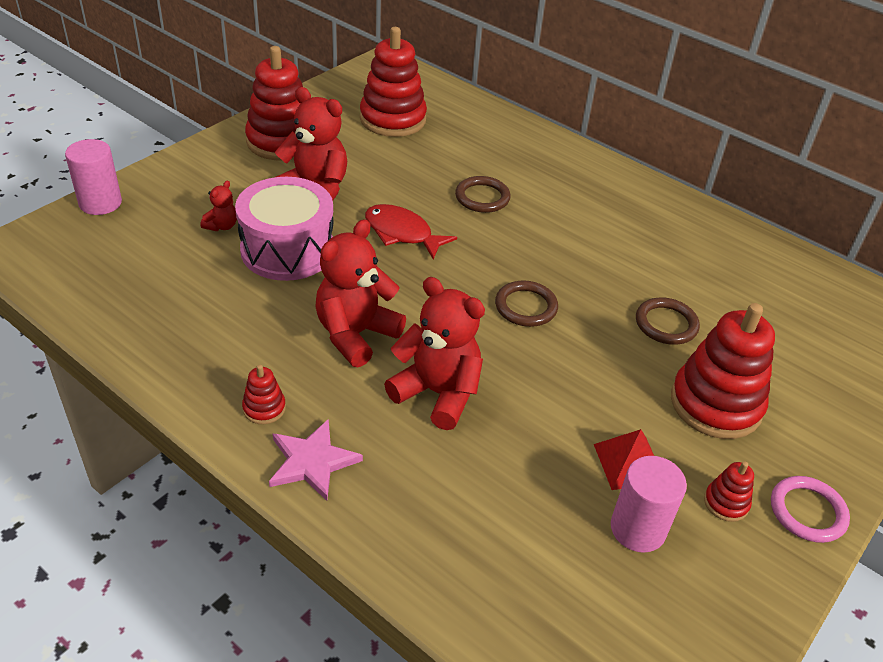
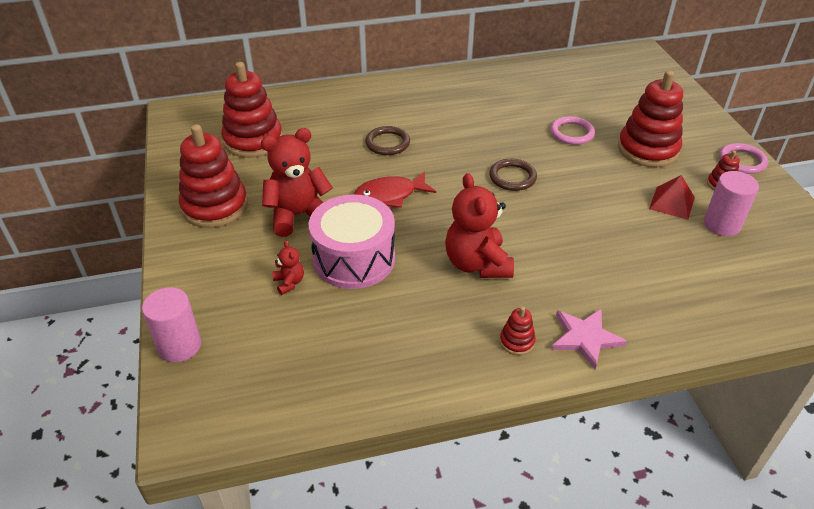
camera: 50 degrees left, 0 degrees up
red teddy bear [384,277,485,430] -> none
brown ring [636,297,700,345] -> pink ring [550,116,595,145]

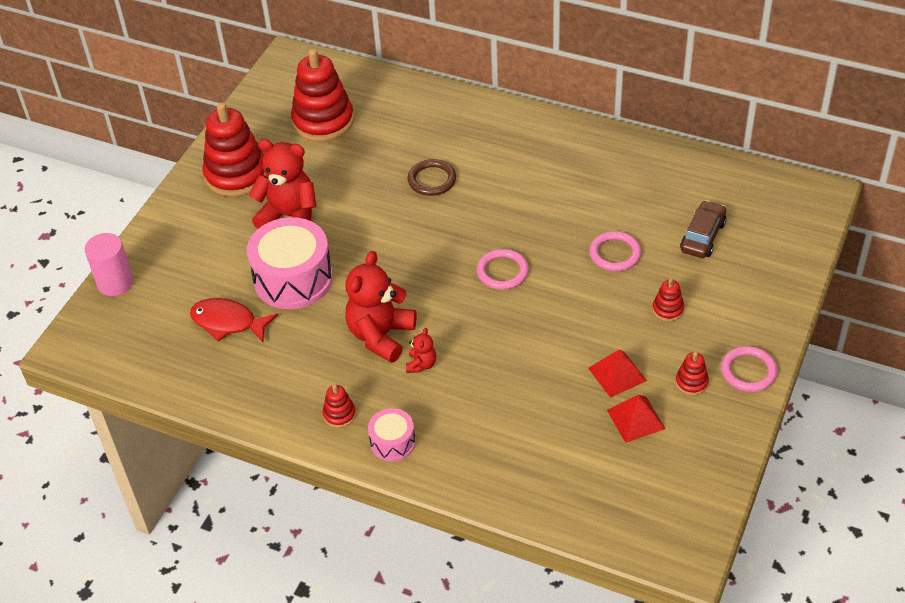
camera: 40 degrees right, 5 degrees up
red teddy bear [272,241,304,295] -> red teddy bear moved to [406,328,437,373]
red fish [354,171,436,208] -> red fish moved to [190,298,278,342]
brown ring [489,159,537,191] -> pink ring [477,249,529,290]
pink star [551,309,627,369] -> pink drum [368,408,415,462]
red stacking toy [618,70,683,167] -> red stacking toy [652,278,684,321], size x0.44
pink cylinder [704,171,759,236] -> red pyramid [607,395,665,443]
none -> brown car [680,200,727,258]

